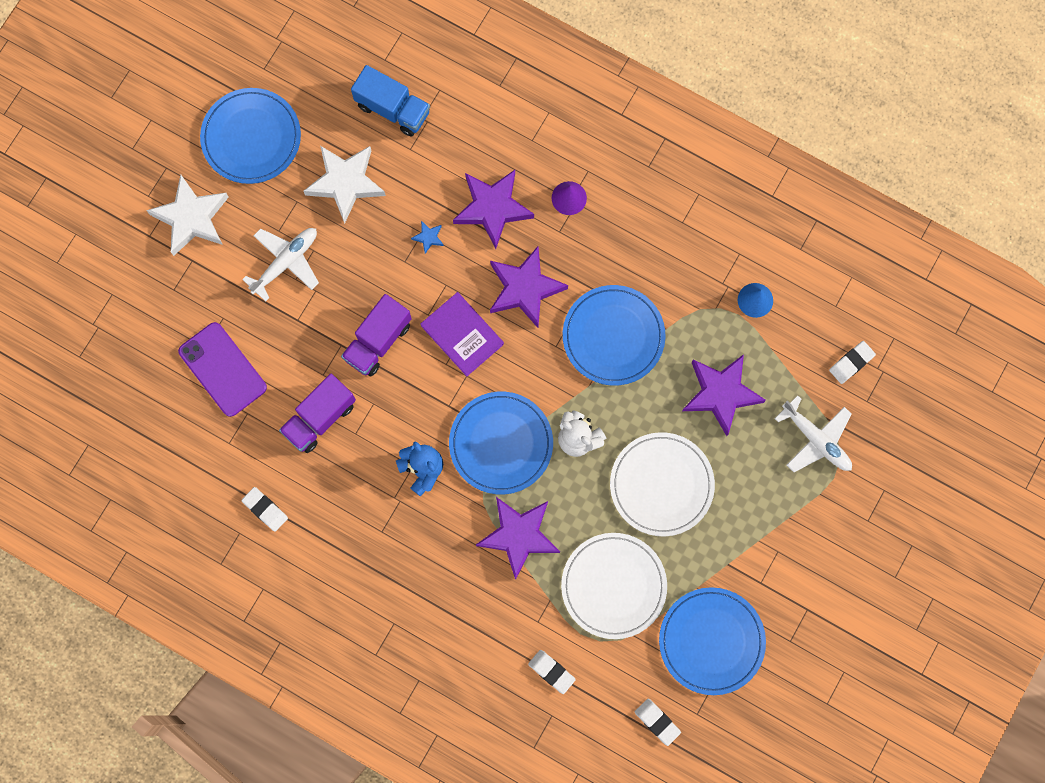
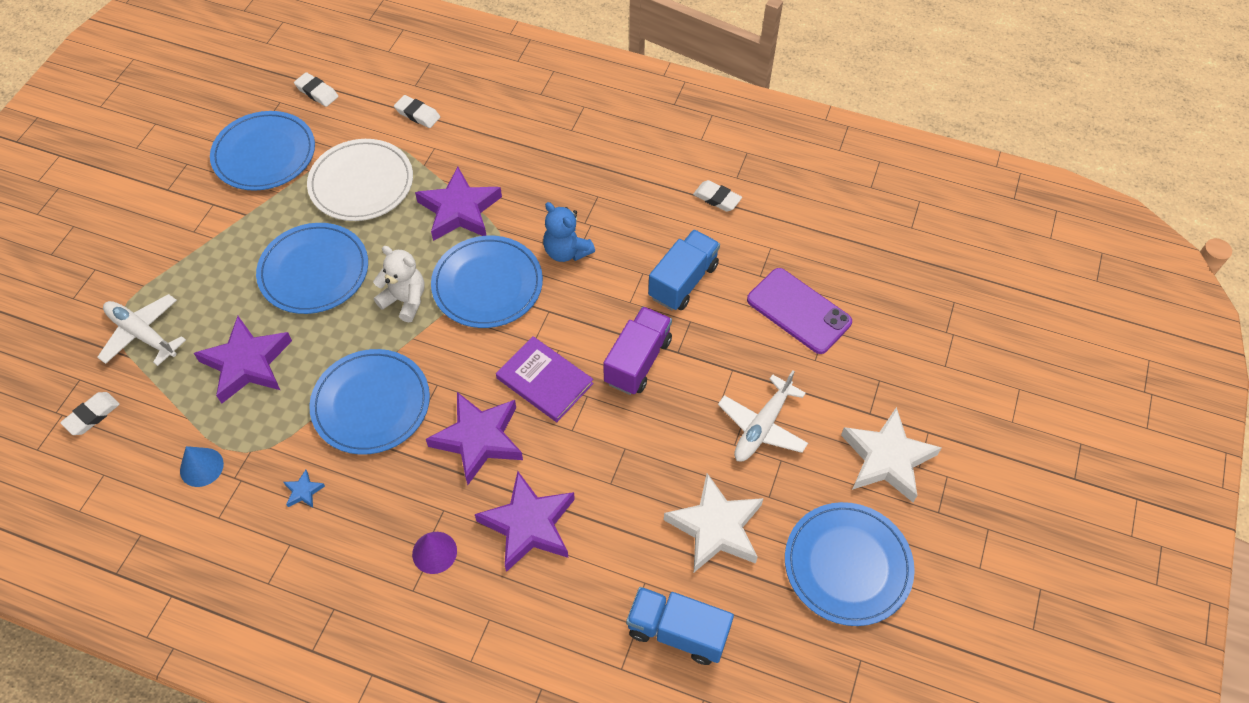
camera: 170 degrees right, 20 degrees down
purple truck [279,374,356,453] -> blue truck [648,229,720,310]
blue star [411,221,444,254] -> blue star moved to [283,470,325,508]
white plate [610,432,715,536] -> blue plate [256,223,368,314]

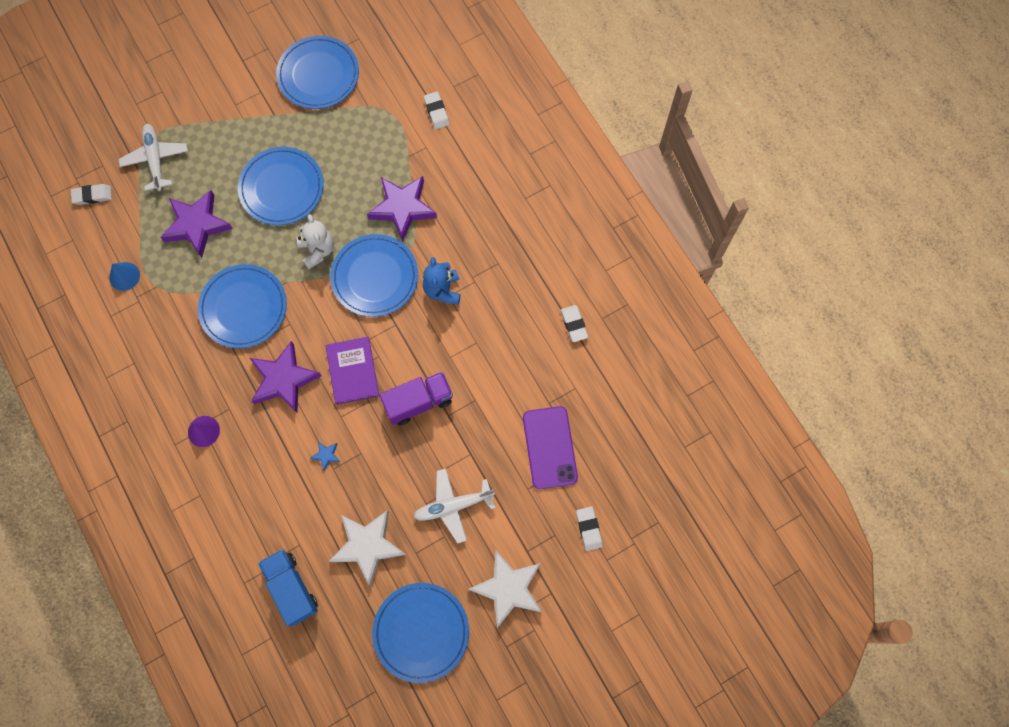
camera: 40 degrees right, 15 degrees up
blue star [283,470,325,508] -> blue star moved to [310,441,340,471]
white eraser [294,72,338,107] -> white eraser moved to [576,506,603,551]
white plate [307,139,413,221] -> none
purple star [475,471,575,572] -> none
blue truck [648,229,720,310] -> none

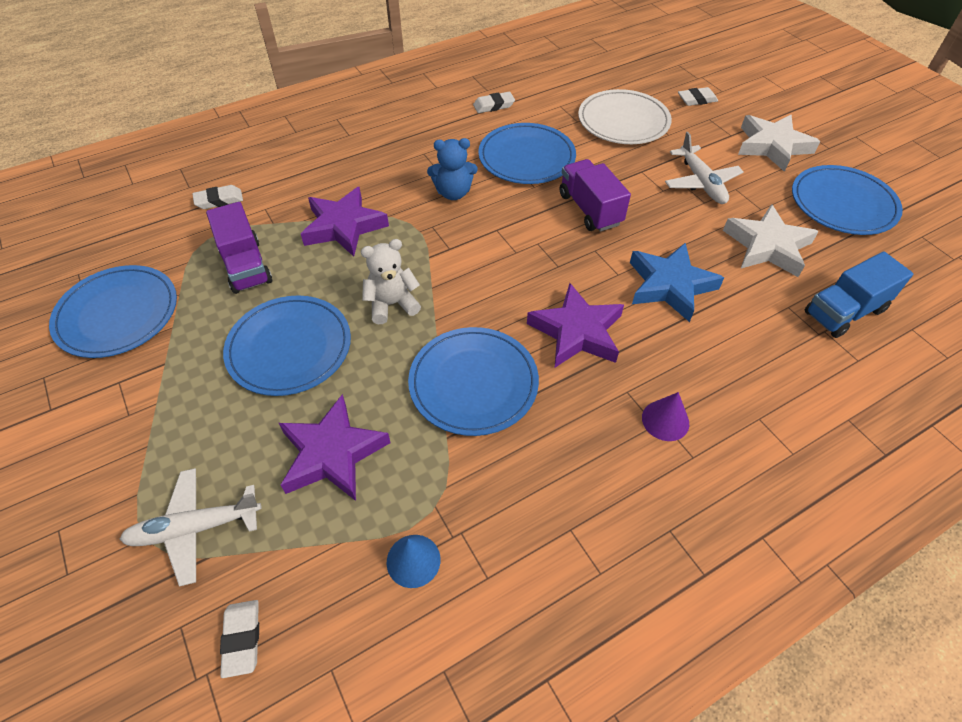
camera: 90 degrees left, 20 degrees down
blue star [310,441,340,471] -> blue star [630,242,724,322], size x2.44
purple book [326,337,379,405] -> none
blue plate [330,234,418,317] -> blue plate moved to [478,123,576,184]
purple phone [523,406,578,489] -> white plate [578,89,672,144]
none -> purple truck [206,202,272,294]

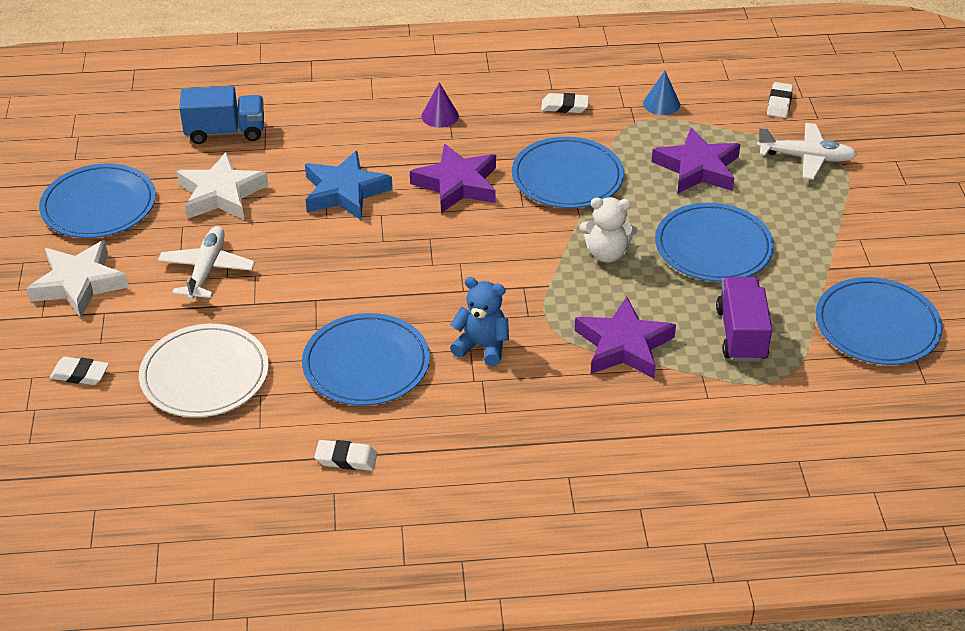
camera: 155 degrees left, 10 degrees down
white eraser [193,185,243,209] -> white eraser moved to [541,93,589,113]
purple truck [560,159,631,232] -> none

